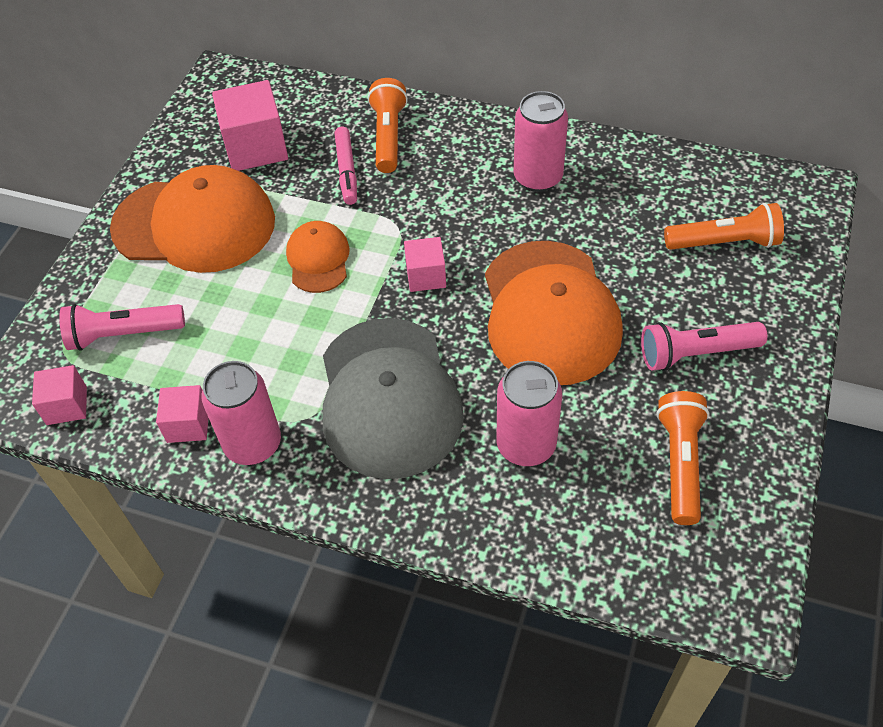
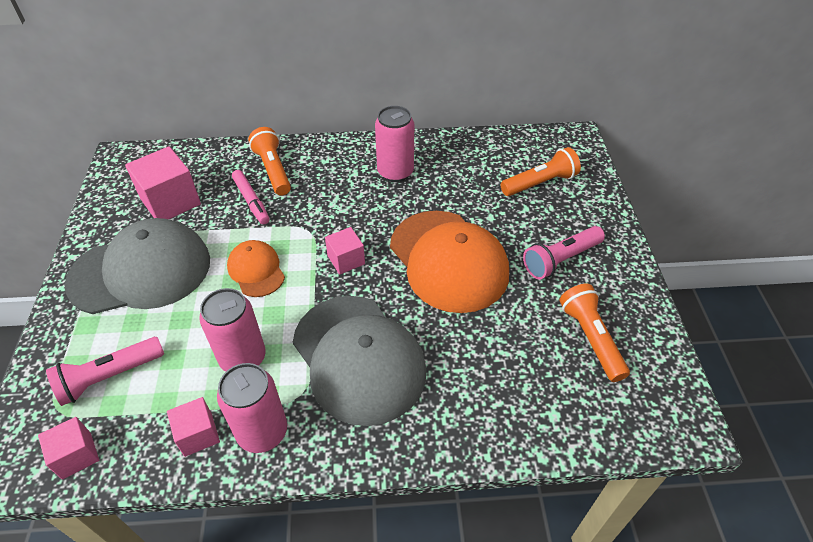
camera: 25 degrees left, 5 degrees down
orange cap [110,165,275,273] -> grey cap [65,218,210,314]
pink can [496,361,562,466] -> pink can moved to [199,288,266,372]

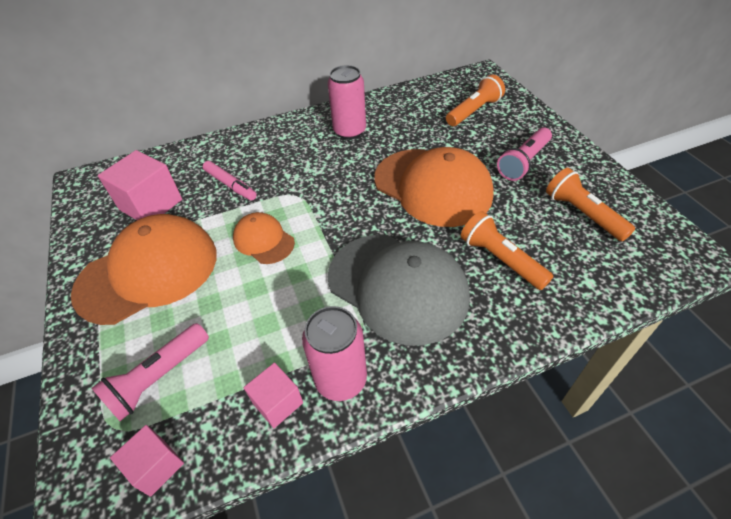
camera: 15 degrees left, 0 degrees up
grey cap [65,218,210,314] -> orange cap [71,214,217,325]
pink can [199,288,266,372] -> none
orange flashlight [248,127,291,196] -> orange flashlight moved to [461,211,553,290]
pink cube [325,227,365,275] -> none

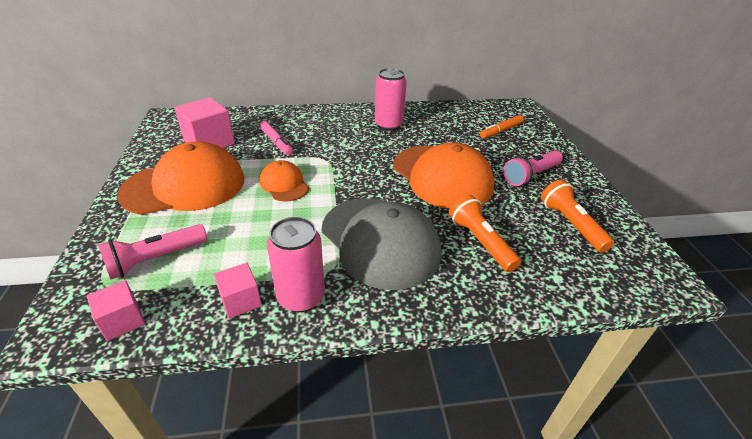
camera: 10 degrees right, 10 degrees down
orange flashlight [446,74,505,126] -> orange marker [480,115,524,139]

